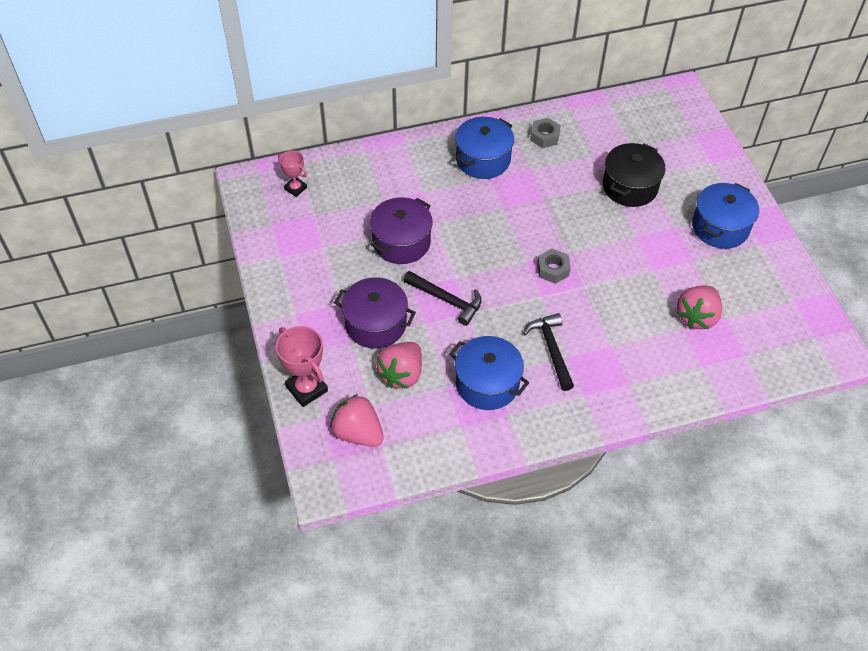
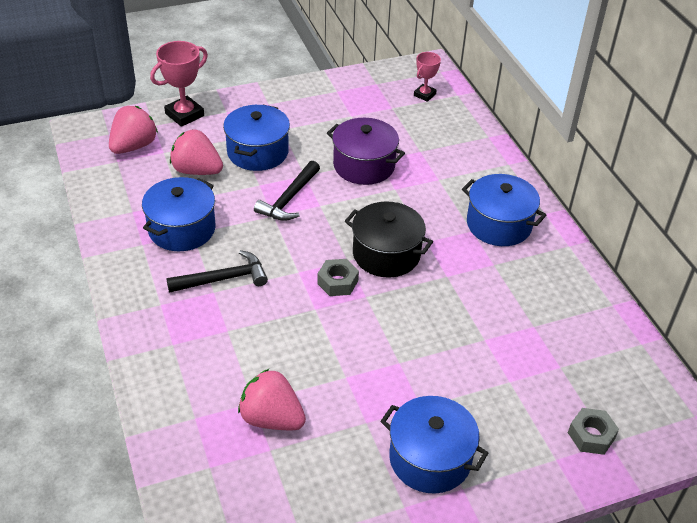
camera: 85 degrees right, 10 degrees down
purple pot [334,277,416,349] -> blue pot [223,104,290,171]
grey nut [530,118,561,148] -> grey nut moved to [568,408,619,455]
black pot [603,143,665,207] -> black pot moved to [345,202,433,278]

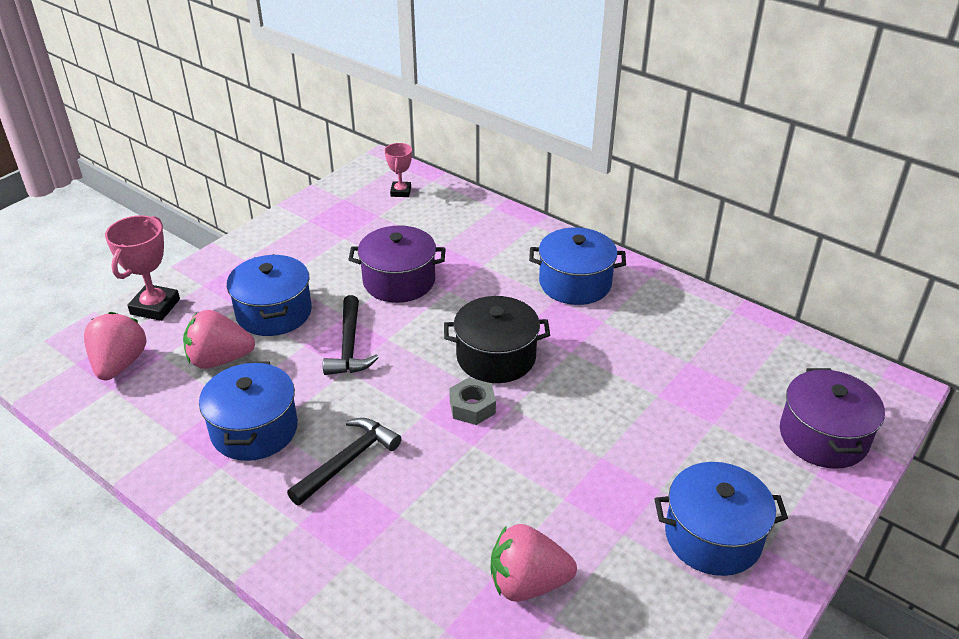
camera: 30 degrees left, 5 degrees down
grey nut [568,408,619,455] -> purple pot [780,368,885,469]

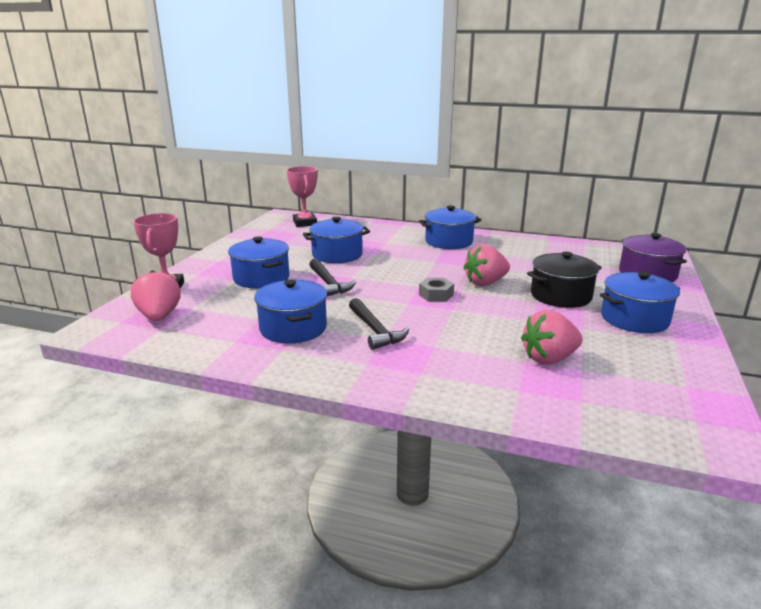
camera: 20 degrees left, 15 degrees down
pink strawberry [183,310,255,369] -> pink strawberry moved to [464,244,510,286]
black hammer [287,418,402,506] -> black hammer turned 135 degrees clockwise [349,298,409,350]
purple pot [348,225,446,303] -> blue pot [303,217,370,263]
pink trophy [385,143,412,197] -> pink trophy [287,166,318,227], size x1.64
black pot [444,296,550,383] -> black pot moved to [527,252,602,308]

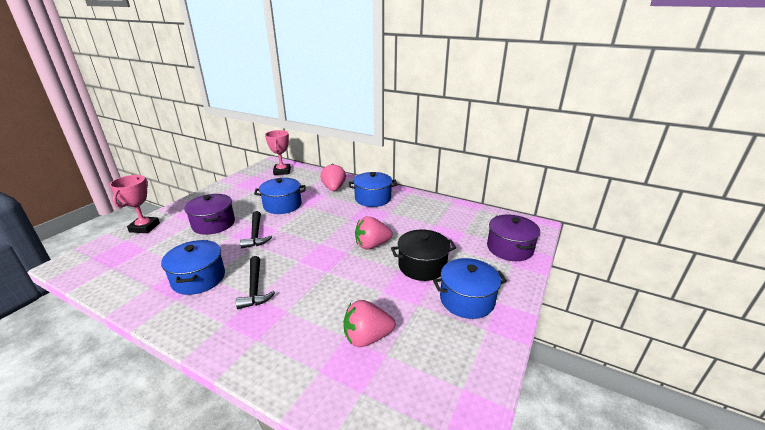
camera: 10 degrees right, 5 degrees up
pink strawberry [131,270,181,321] -> pink strawberry moved to [320,164,346,191]
blue pot [228,236,289,288] -> purple pot [184,194,235,235]
grey nut [419,278,454,302] -> none

